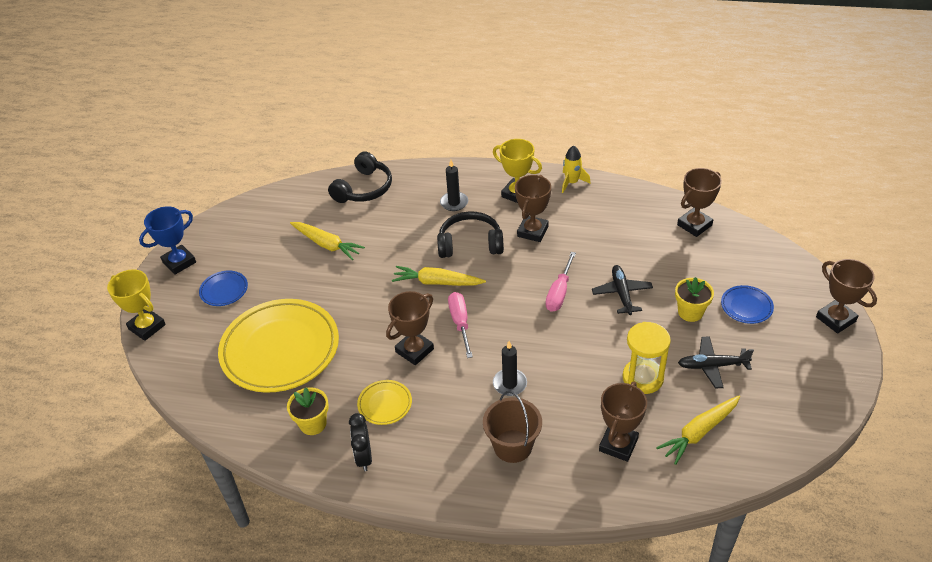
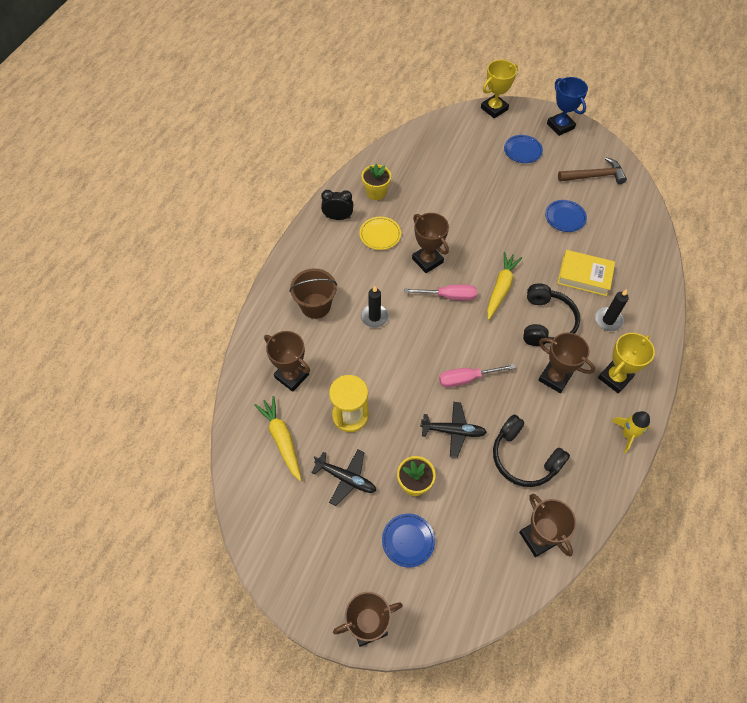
camera: 100 degrees right, 15 degrees up
yellow plate [218,299,339,393] -> none
yellow carrot [290,222,365,260] -> blue plate [545,200,587,232]
black headphones [328,151,392,203] -> black headphones moved to [493,415,570,487]
pink screwdriver [545,252,576,312] -> pink screwdriver turned 45 degrees counterclockwise [439,364,515,387]
black plane [678,336,754,389] -> black plane turned 105 degrees clockwise [311,450,376,506]
none -> yellow book [557,250,615,296]
none -> brown hammer [558,157,627,184]

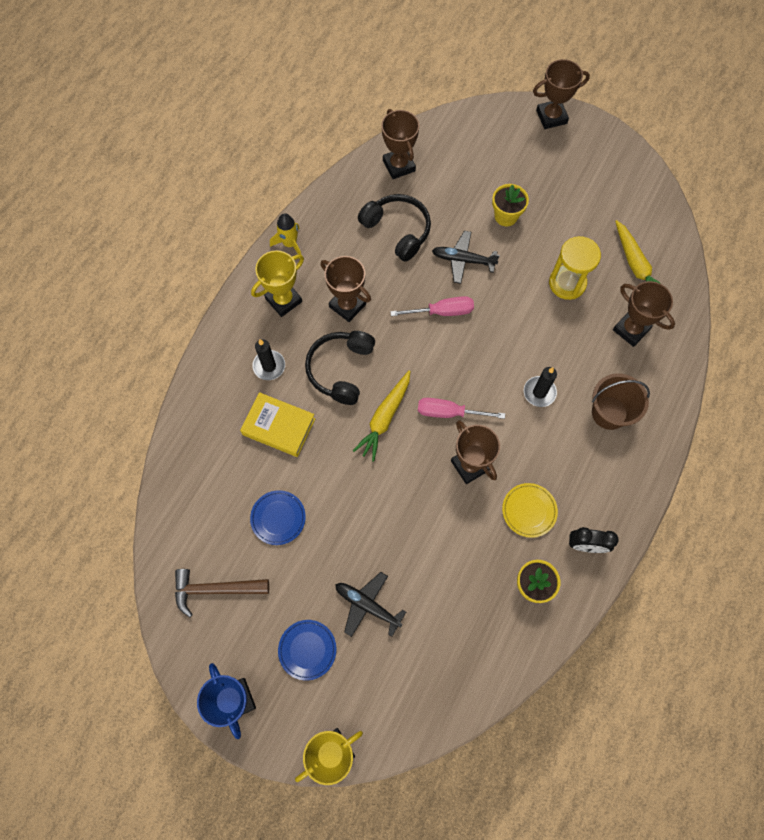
camera: 175 degrees left, 10 degrees up
black plane [311,450,376,506] -> black plane moved to [335,572,406,637]
blue plate [382,514,435,568] -> none

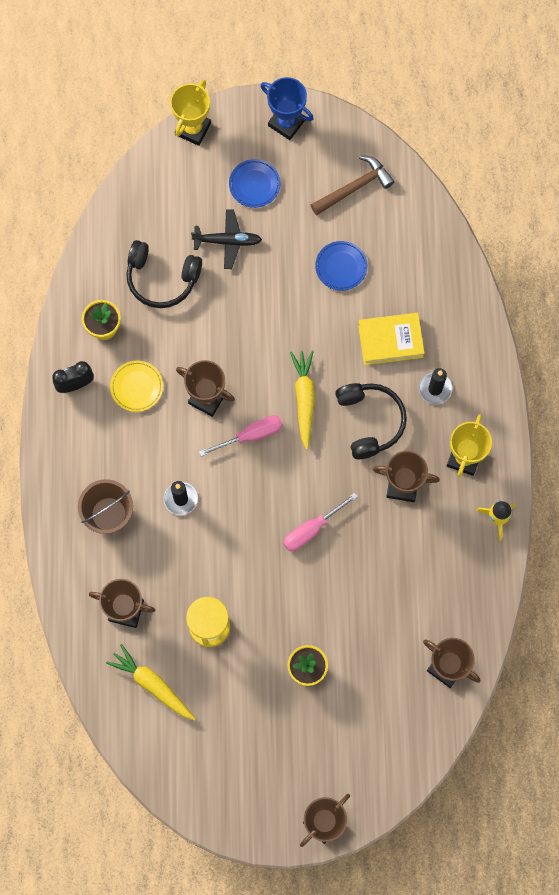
camera: 150 degrees right, 5 degrees up
black headphones [358,194,431,262] -> black headphones moved to [126,240,202,308]
black plane [432,231,500,284] -> none

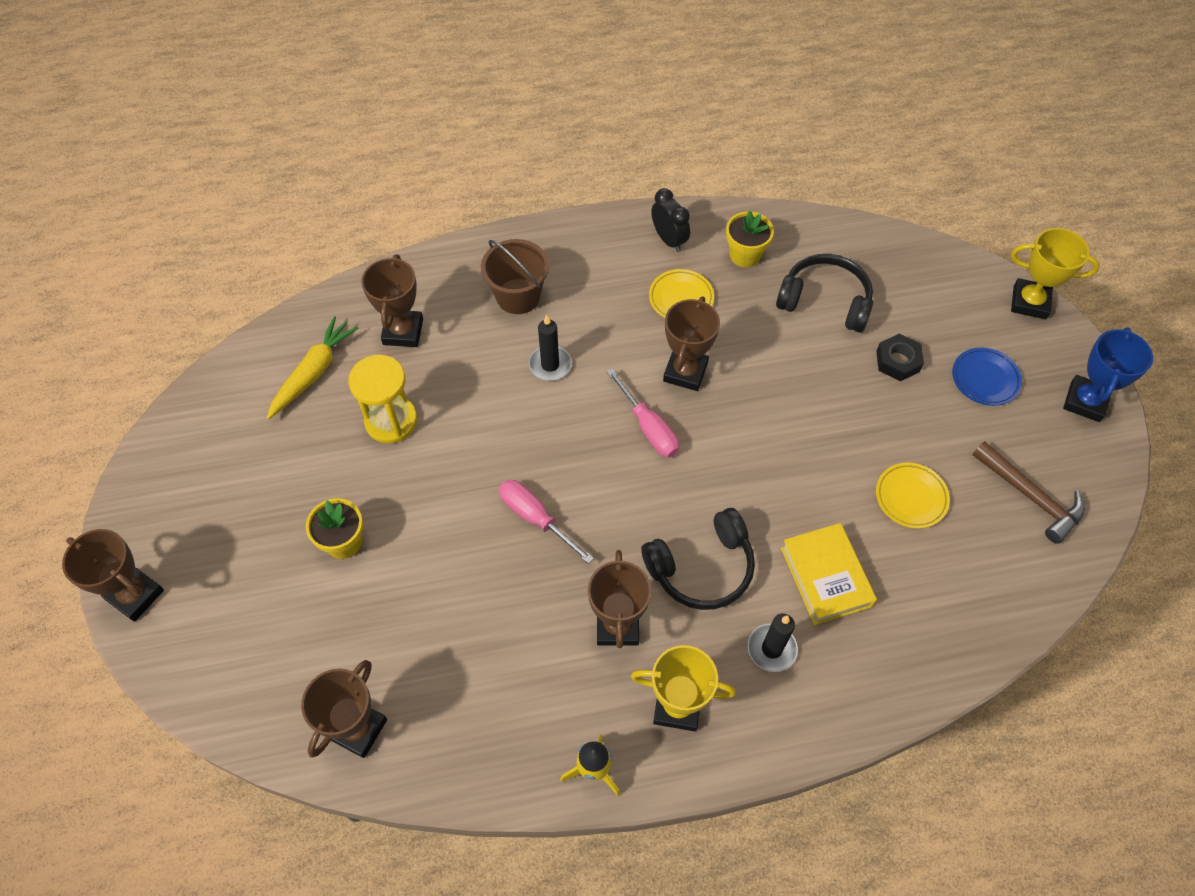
camera: 80 degrees right, 15 degrees down
black headphones [126,240,202,308] -> black headphones turned 105 degrees clockwise [776,254,873,333]
black plane [191,209,262,269] -> black nut [876,334,924,381]
yellow carrot [290,350,315,450] -> none
blue plate [315,241,368,291] -> yellow plate [876,463,950,528]

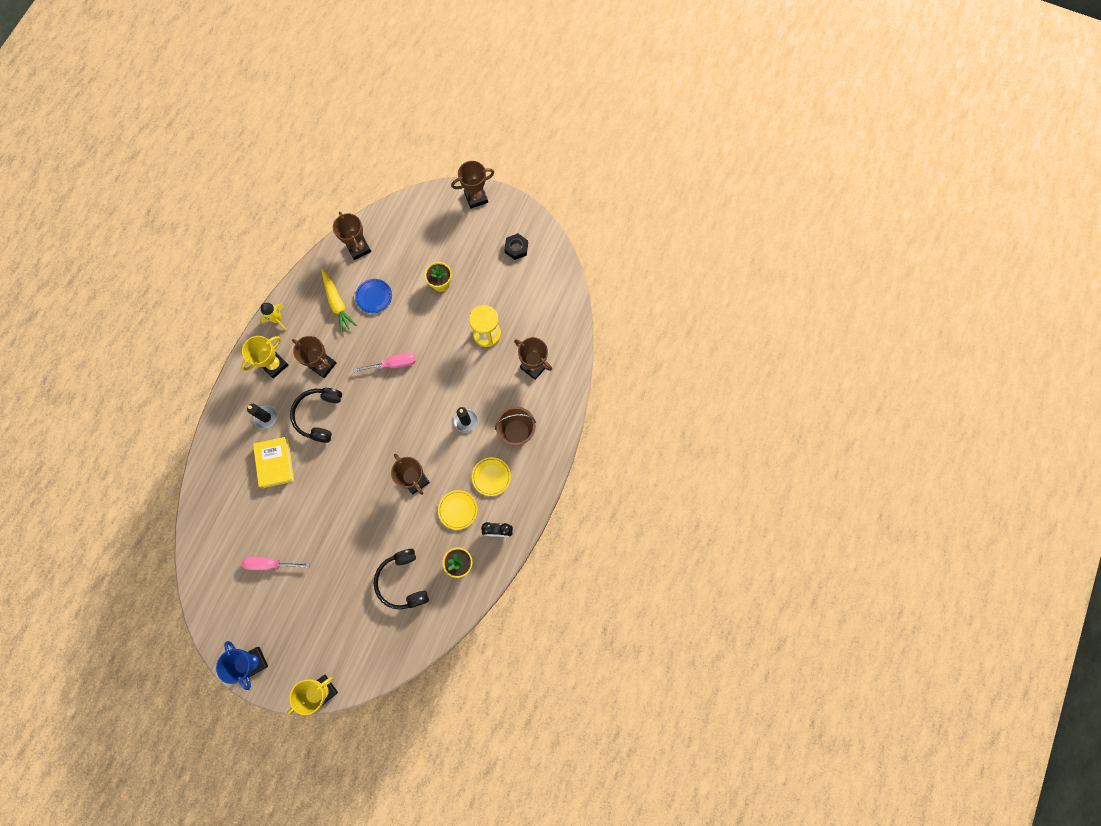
camera: 125 degrees right, 15 degrees up
yellow carrot [267,316,359,420] -> yellow carrot moved to [321,269,356,332]
pink screwdriver [606,368,679,458] -> pink screwdriver moved to [242,557,310,570]
black headphones [776,254,873,333] -> black headphones turned 105 degrees clockwise [374,549,429,609]
yellow book [781,523,877,625] -> yellow book turned 60 degrees clockwise [253,437,294,488]
black nut [876,334,924,381] -> black nut moved to [504,233,528,260]
yellow plate [876,463,950,528] -> yellow plate moved to [472,457,511,496]
blue plate [952,347,1022,406] -> blue plate moved to [355,279,392,313]
brown hammer [972,441,1085,544] -> none

